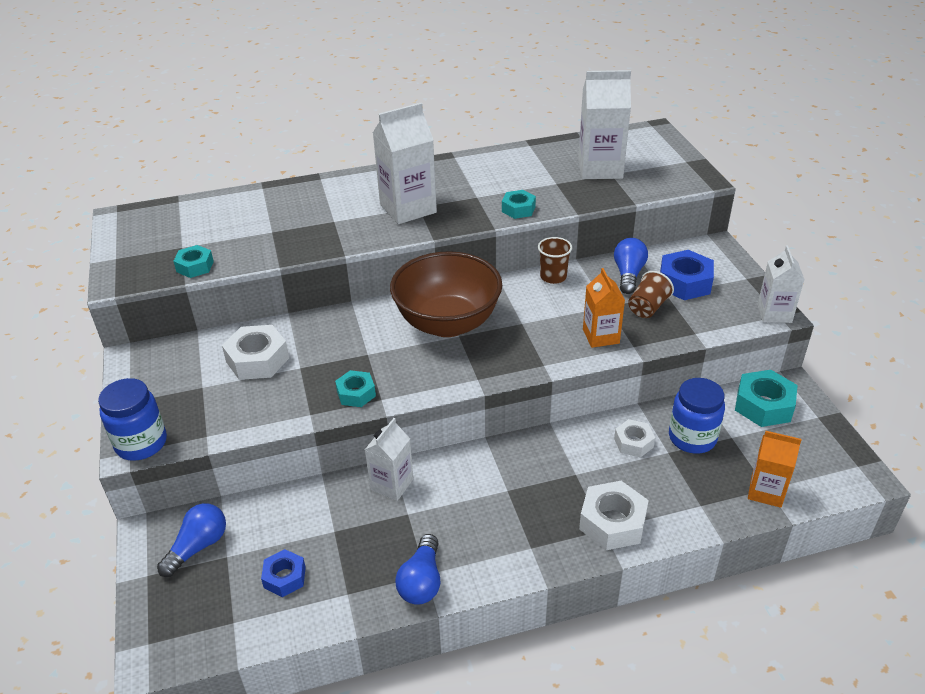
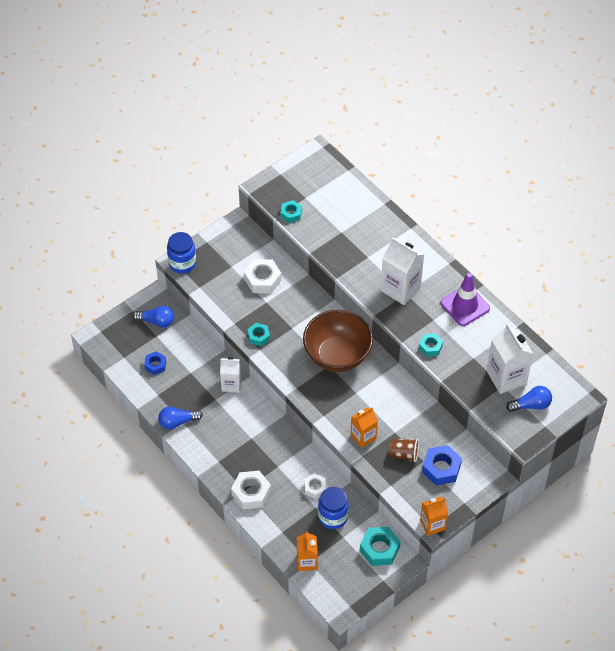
camera: 65 degrees right, 15 degrees up
brown cup [538,237,572,284] -> none
blue light bulb [614,238,648,294] -> blue light bulb moved to [506,386,552,412]
white carton [757,246,805,323] -> orange carton [420,497,448,536]
none -> purple traffic cone [440,273,490,326]

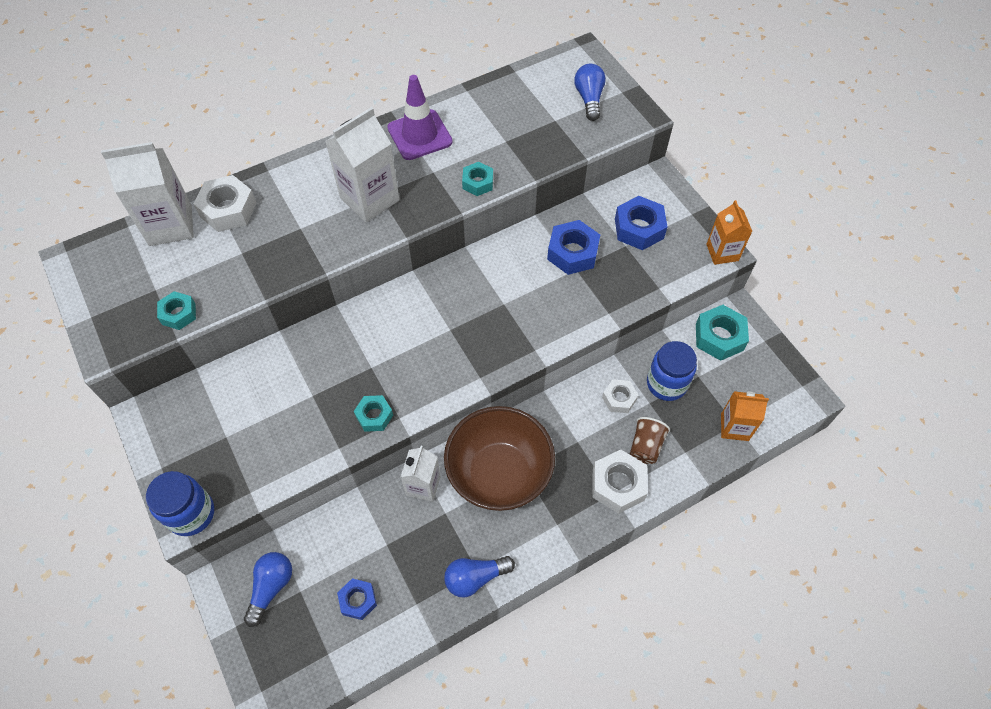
camera: 80 degrees left, 5 degrees up
blue light bulb [158,407,203,429] -> blue light bulb turned 75 degrees clockwise [444,556,515,597]
white nut [244,259,281,294] -> white nut moved to [193,175,257,232]
brown bowl [303,310,373,372] -> brown bowl moved to [444,406,555,511]
orange carton [350,407,378,448] -> none
brown cup [390,439,419,462] -> brown cup moved to [630,417,670,464]
white carton [486,323,533,394] -> white carton moved to [101,142,194,246]
none -> blue nut [547,220,600,275]

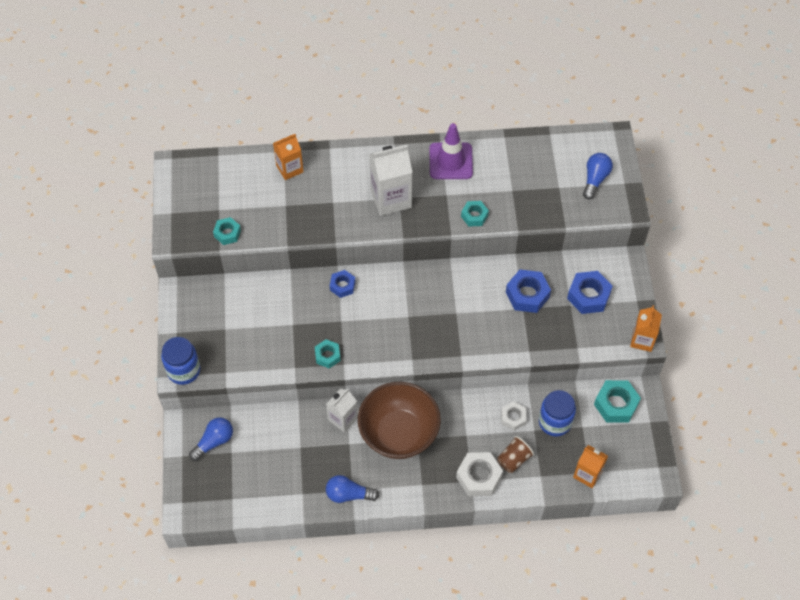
camera: 25 degrees right, 0 degrees up
white carton [101,142,194,246] -> none
white nut [193,175,257,232] -> orange carton [273,134,304,180]
blue nut [337,578,377,620] -> blue nut moved to [330,270,355,298]

